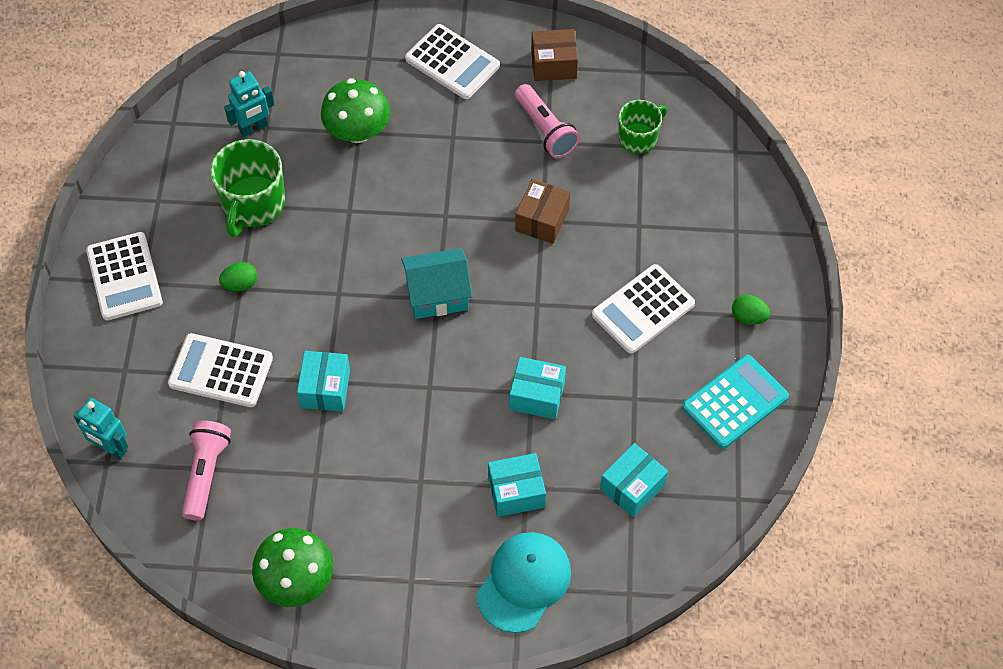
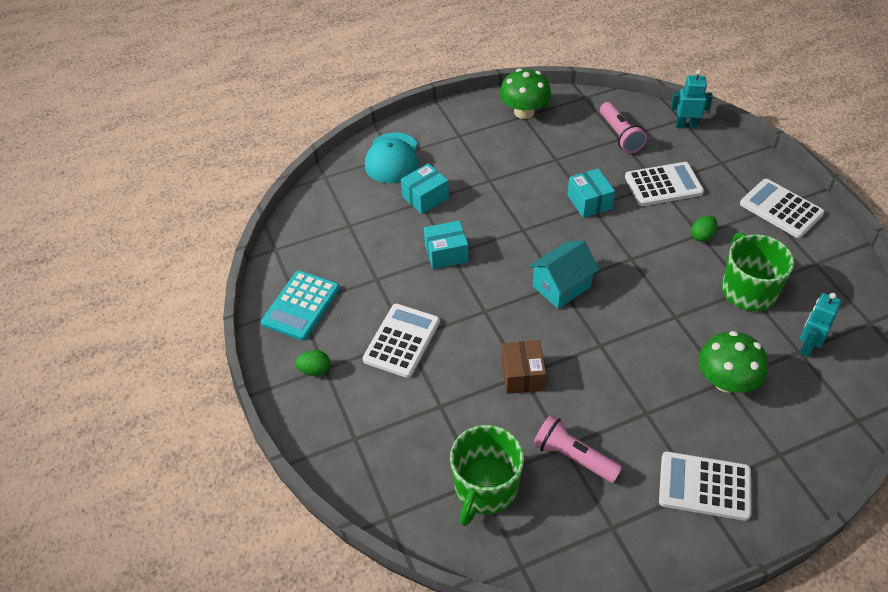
camera: 155 degrees right, 10 degrees down
brown box [531,29,578,81] -> none
turquoise box [600,443,668,518] -> none
green mug [618,100,667,154] -> green mug [450,425,524,526], size x1.58

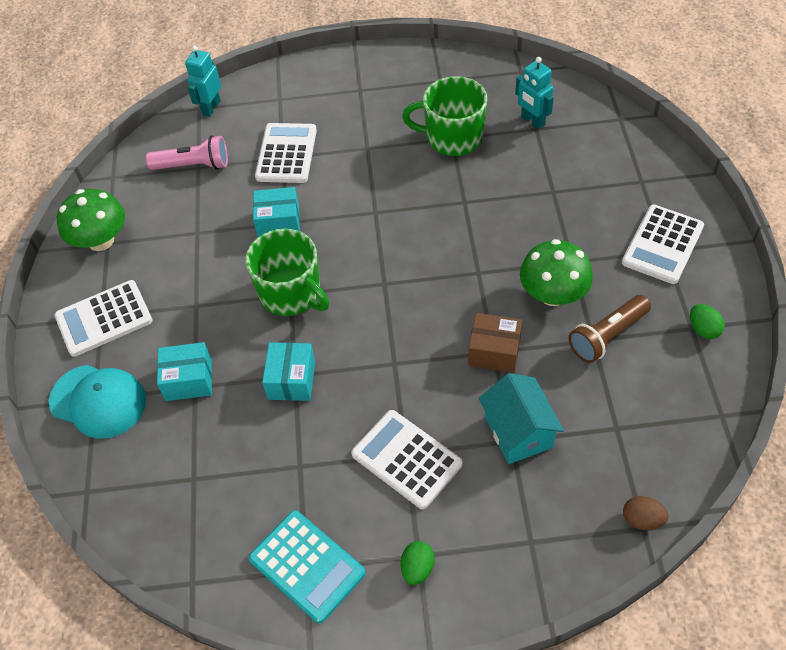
camera: 70 degrees left, 5 degrees up
turquoise box [401,163,449,214] -> turquoise box turned 75 degrees counterclockwise [157,342,212,401]
green mug [450,425,524,526] -> green mug moved to [245,229,329,316]
turquoise house [529,240,599,309] -> turquoise house moved to [479,373,564,464]
pink flashlight [533,415,622,483] -> brown flashlight [569,295,651,363]
green egg [691,216,718,242] -> green egg moved to [690,304,725,339]
green mushroom [699,331,768,393] -> green mushroom moved to [520,239,593,306]
white calculator [740,179,825,238] -> white calculator moved to [54,280,153,357]
none -> brown egg [623,496,669,530]

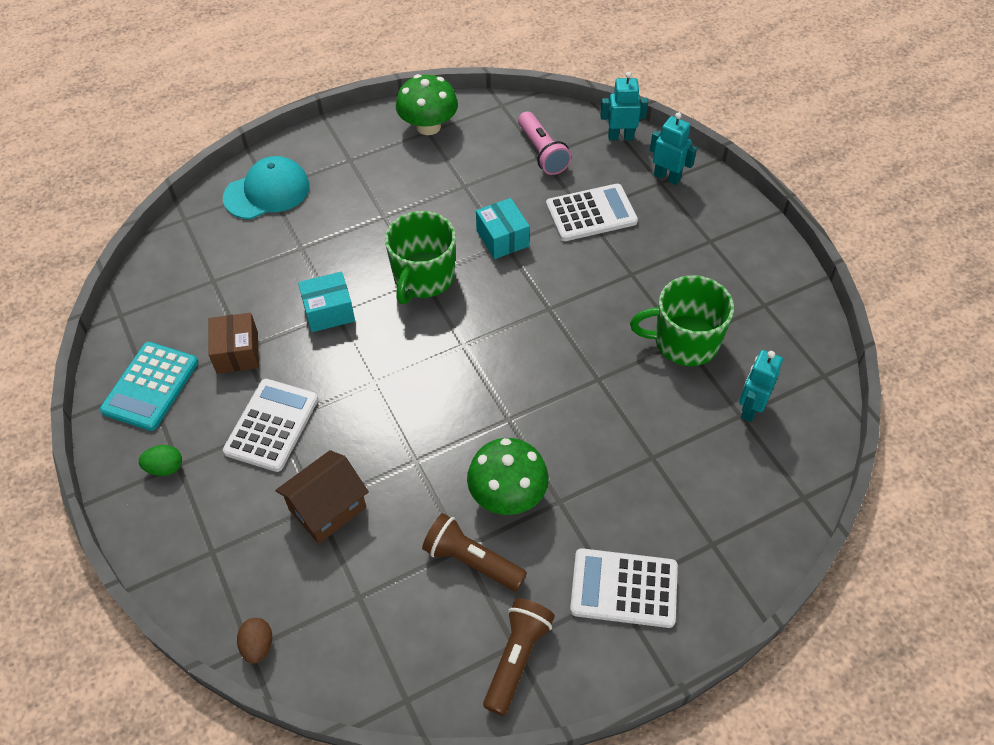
camera: 65 degrees right, 0 degrees up
turquoise cap [49,365,146,439] -> turquoise cap turned 120 degrees counterclockwise [223,156,310,219]
white calculator [54,280,153,357] -> none
turquoise box [157,342,212,401] -> none
green mug [402,76,487,156] -> green mug turned 75 degrees counterclockwise [630,275,734,366]
brown box [468,313,522,373] -> brown box moved to [208,313,259,374]
turquoise house [479,373,564,464] -> brown house [275,450,369,544]
green egg [690,304,725,339] -> brown flashlight [483,598,555,716]
none -> turquoise robot [650,112,697,185]

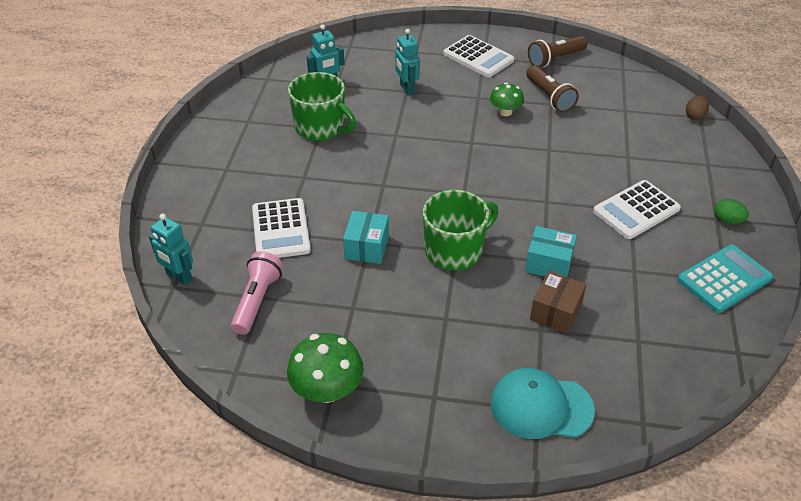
camera: 145 degrees left, 10 degrees down
brown box [208,313,259,374] -> brown box moved to [530,271,587,334]
brown house [275,450,369,544] -> none
green mushroom [467,438,549,515] -> green mushroom [490,83,524,116], size x0.63
white calculator [546,184,638,241] -> white calculator turned 120 degrees counterclockwise [252,198,311,258]
turquoise robot [650,112,697,185] -> turquoise robot moved to [395,29,420,95]

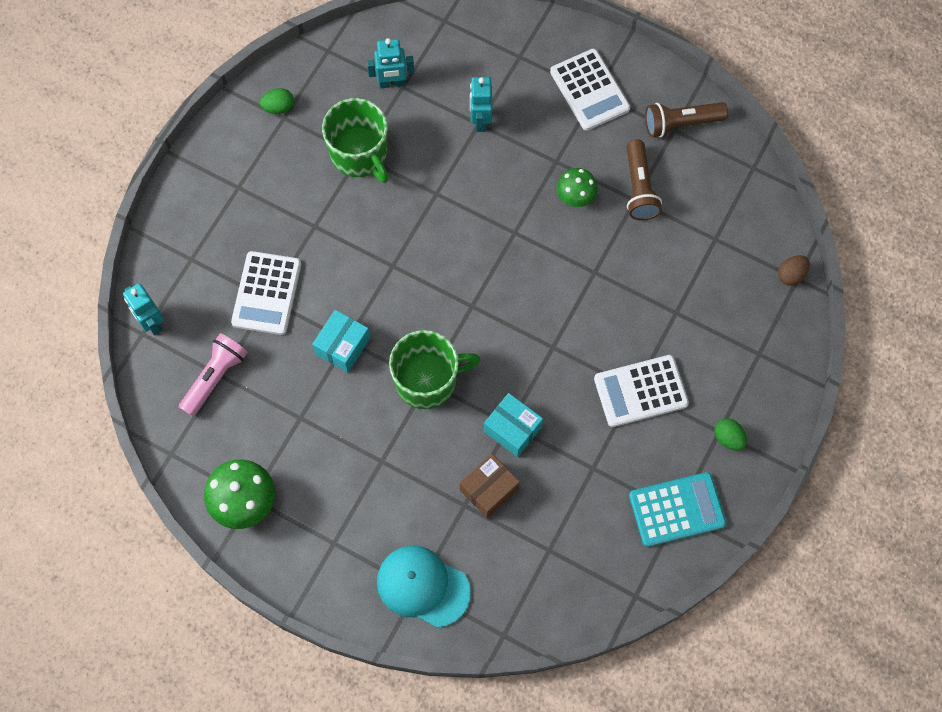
camera: 20 degrees right, 25 degrees up
none -> green egg [260,88,294,114]

